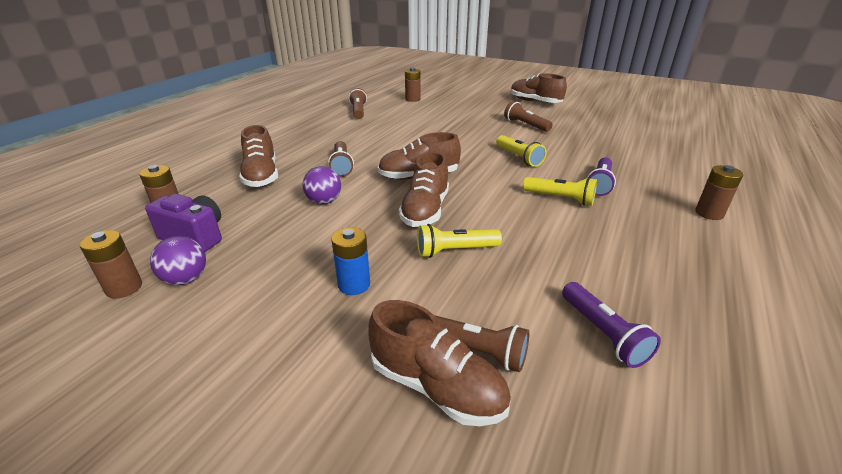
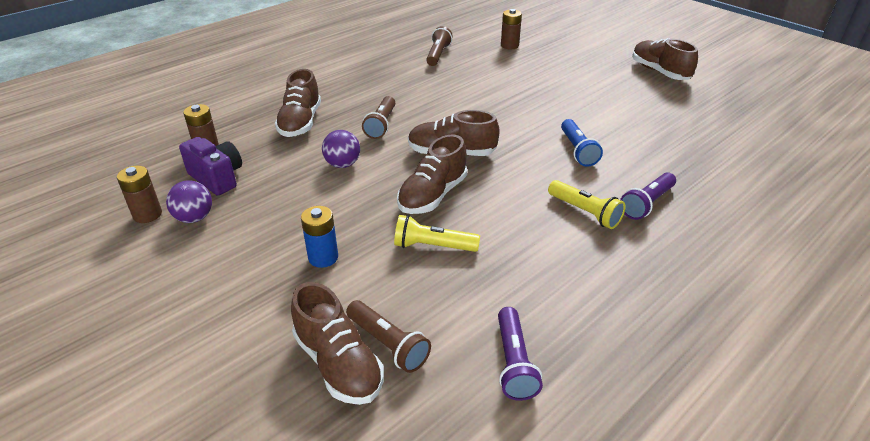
camera: 20 degrees right, 5 degrees up
yellow flashlight [496,135,546,167] -> blue flashlight [561,119,603,167]
brown flashlight [504,101,553,132] -> none
brown battery [695,165,743,220] -> none

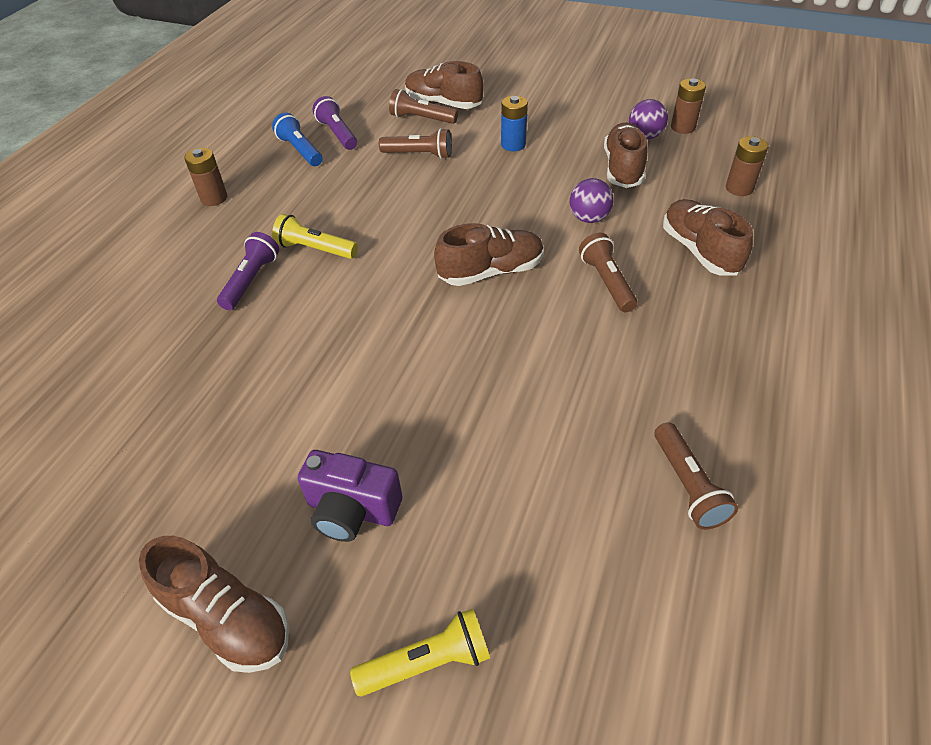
camera: 155 degrees right, 10 degrees up
purple camera [179,137,242,195] -> purple camera moved to [298,450,402,542]
yellow flashlight [394,215,480,252] -> yellow flashlight moved to [350,609,490,697]
brown shoe [397,134,467,214] -> brown shoe moved to [604,122,647,188]
brown battery [501,9,522,49] -> brown battery moved to [185,148,227,206]
blue flashlight [561,119,603,167] -> blue flashlight moved to [272,113,323,166]
none -> brown flashlight [379,128,452,159]

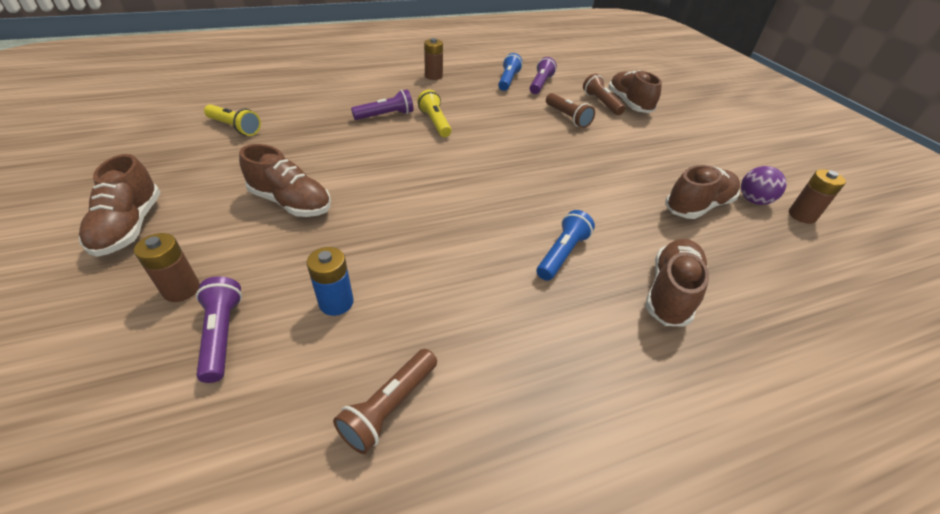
camera: 45 degrees right, 5 degrees down
purple camera [298,450,402,542] -> none
yellow flashlight [350,609,490,697] -> yellow flashlight moved to [204,105,261,136]
brown shoe [434,223,544,286] -> brown shoe moved to [239,144,331,217]
blue battery [501,96,528,151] -> blue battery moved to [307,247,354,316]
purple ball [570,178,614,223] -> none
brown flashlight [579,233,638,312] -> blue flashlight [537,210,595,281]
brown battery [726,136,769,196] -> brown battery moved to [134,233,200,302]
none -> purple flashlight [196,276,242,383]

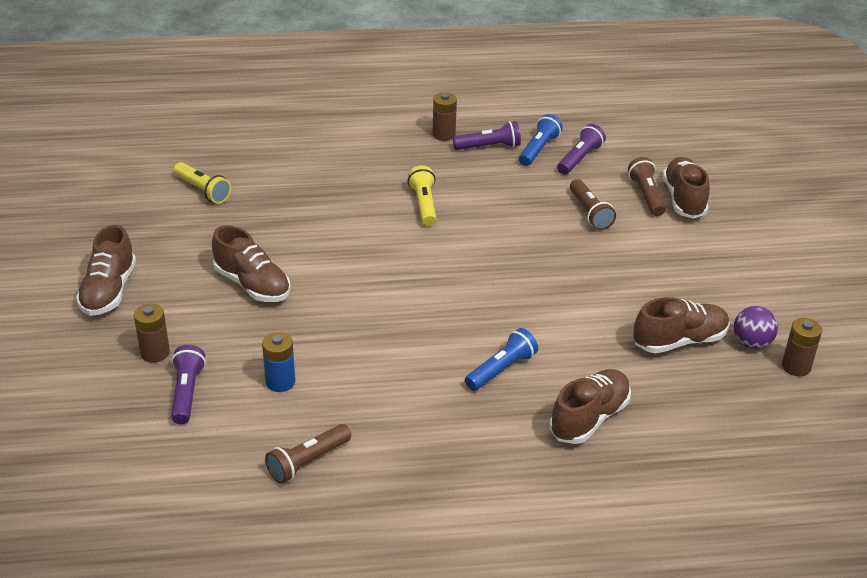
camera: 15 degrees right, 5 degrees down
purple flashlight [351,89,414,120] -> purple flashlight moved to [453,121,521,150]

